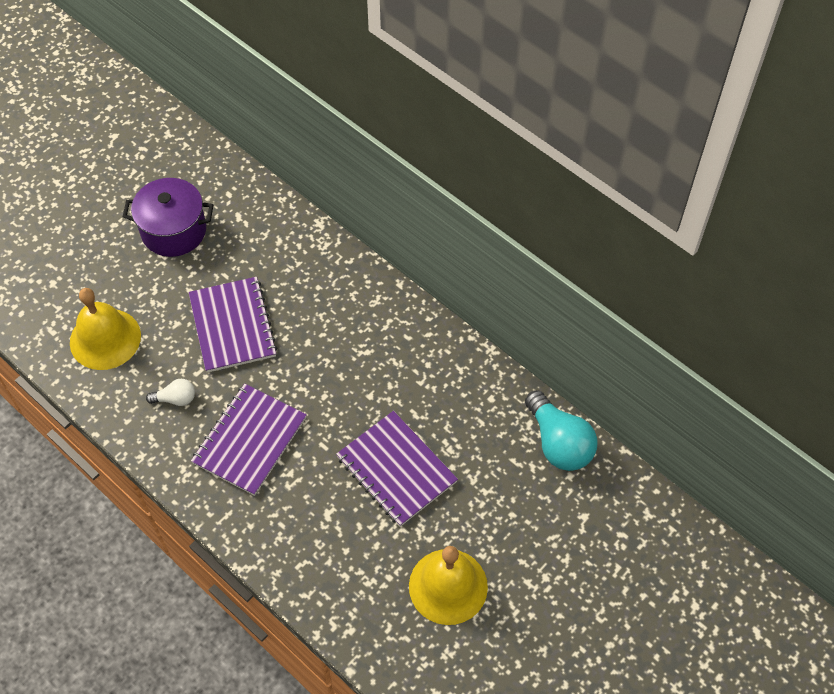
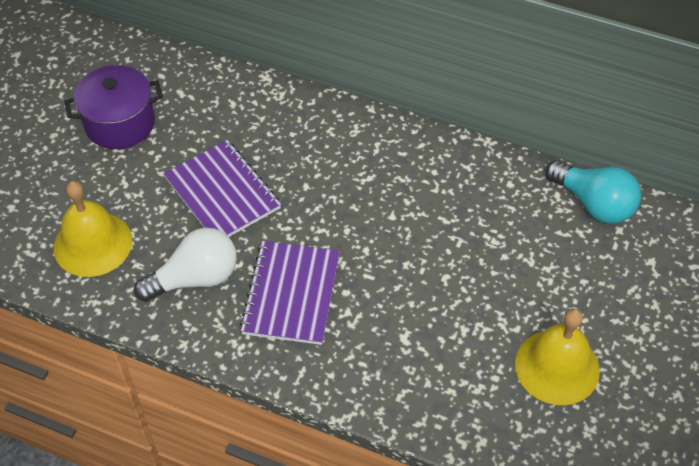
camera: 20 degrees left, 5 degrees down
white light bulb [146,379,195,406] -> white light bulb [134,228,237,302], size x1.95
purple notebook [336,411,458,527] -> none

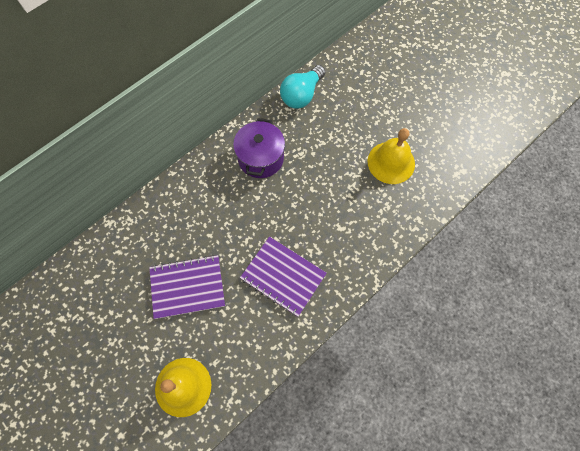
camera: 65 degrees left, 15 degrees up
purple pot [64,65,163,149] -> purple pot moved to [233,118,285,178]
white light bulb [134,228,237,302] -> none
turquoise light bulb [546,160,641,224] -> turquoise light bulb turned 150 degrees clockwise [280,65,325,109]

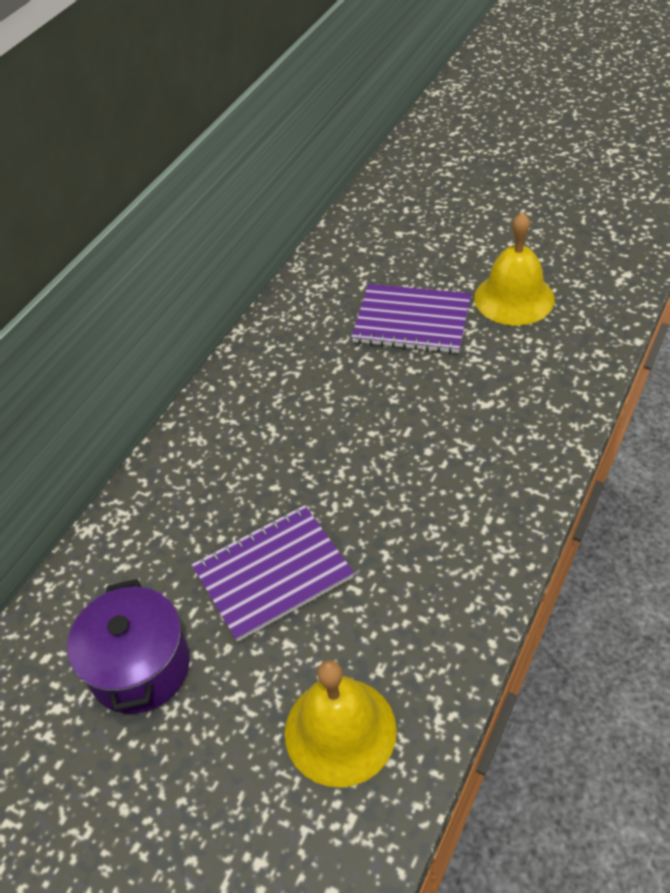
camera: 15 degrees left, 20 degrees down
purple pot [233,118,285,178] -> purple pot moved to [67,579,190,714]
purple notebook [240,237,327,317] -> purple notebook moved to [351,284,471,354]
turquoise light bulb [280,65,325,109] -> none

